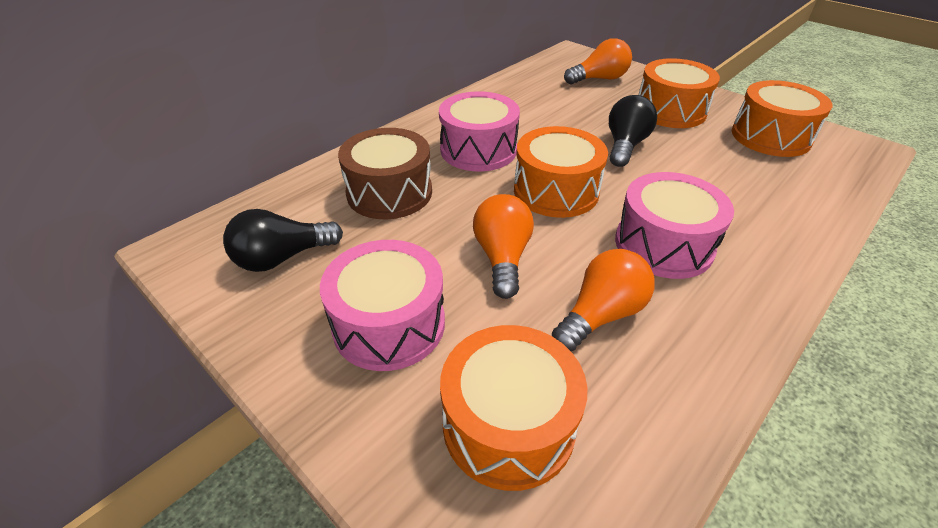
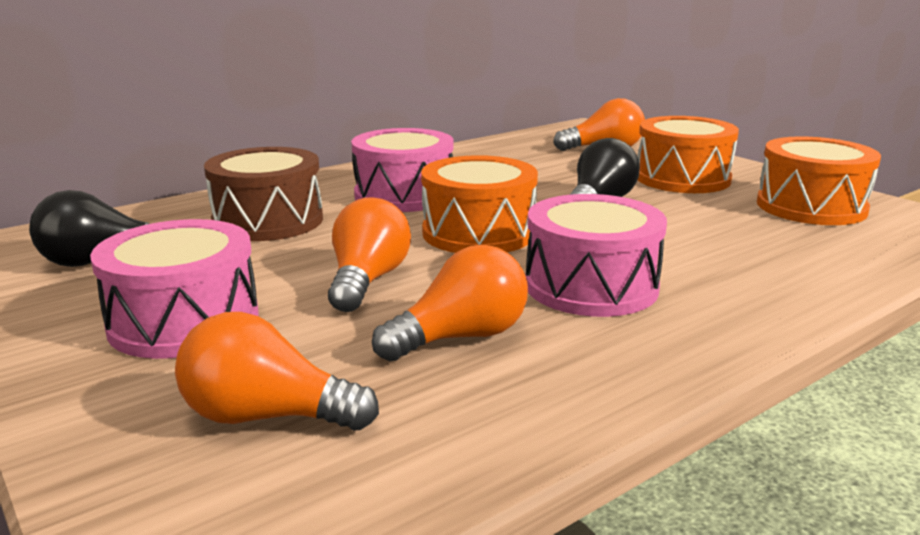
camera: 10 degrees right, 20 degrees down
orange drum [440,325,588,491] -> orange light bulb [175,312,379,430]

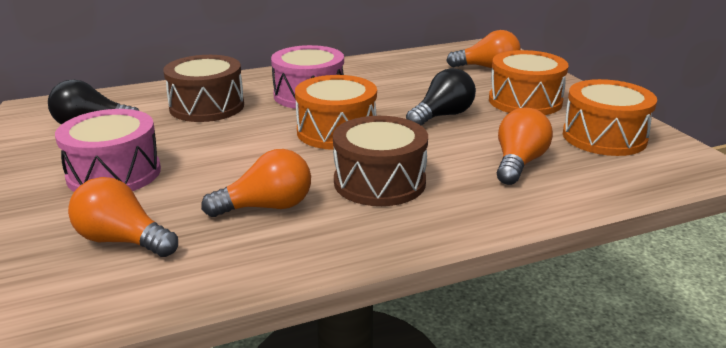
camera: 15 degrees right, 5 degrees up
orange light bulb [328,197,411,312] -> orange light bulb moved to [497,108,553,185]
pink drum [526,194,667,317] -> brown drum [333,116,428,206]

